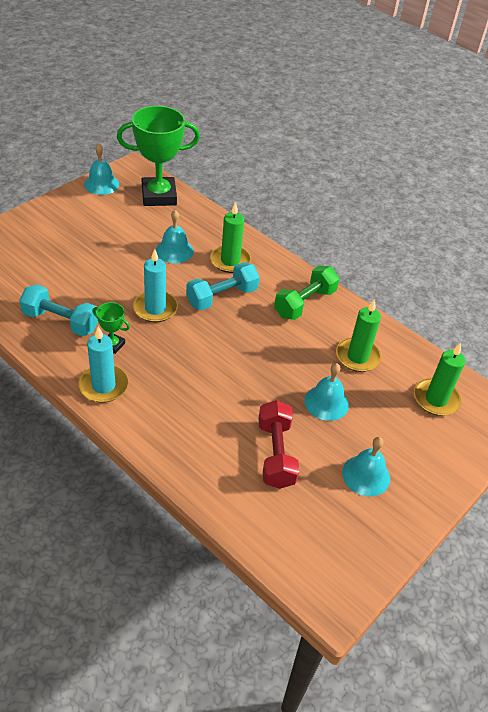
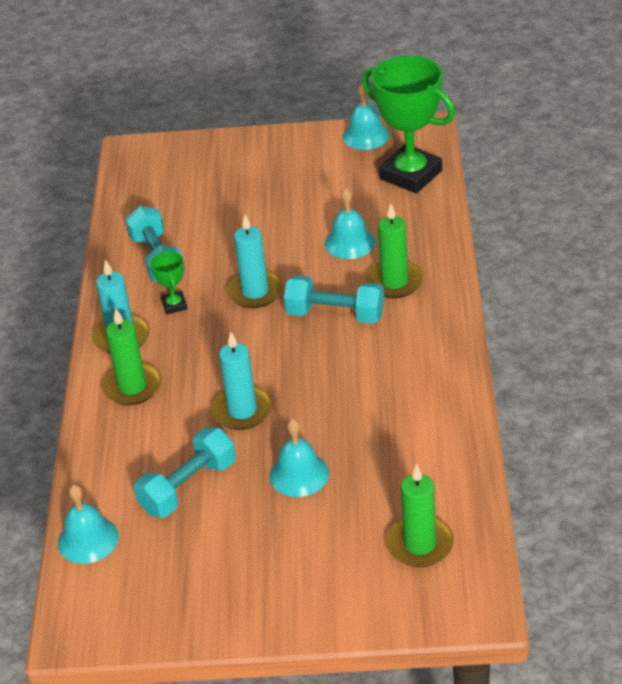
camera: 55 degrees right, 5 degrees down
red dumbbell [258,400,299,489] -> turquoise dumbbell [134,427,236,518]
green dumbbell [274,266,339,320] -> none
green candle [336,299,381,372] -> green candle moved to [102,309,162,405]
turquoise bell [342,437,390,497] -> turquoise bell moved to [58,485,118,564]
none -> turquoise candle [211,331,273,430]

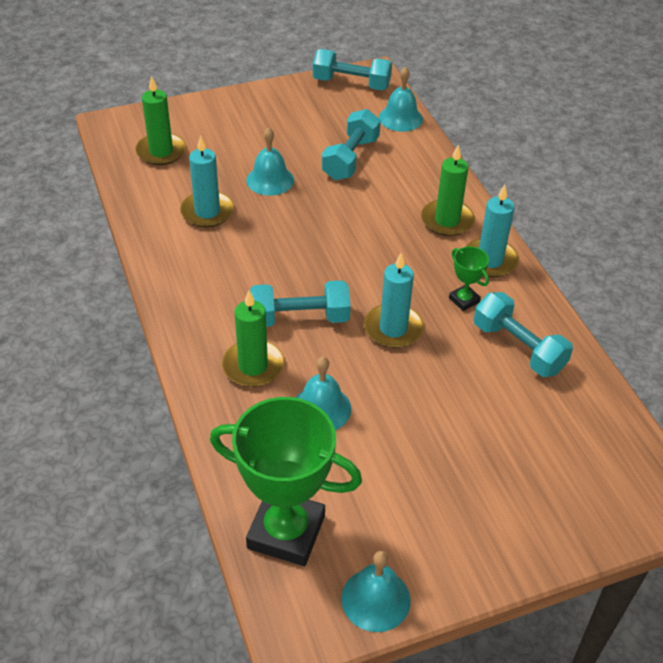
camera: 155 degrees right, 5 degrees up
turquoise candle [211,331,273,430] -> turquoise candle moved to [180,135,234,227]
none -> turquoise dumbbell [313,49,392,90]

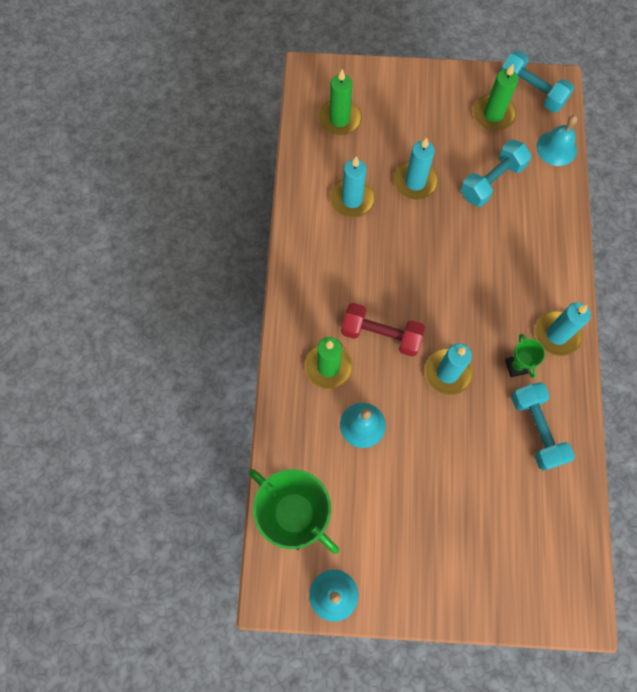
camera: 25 degrees right, 25 degrees up
turquoise bell [246,127,294,196] -> turquoise candle [394,137,438,200]
turquoise dumbbell [250,280,351,327] -> red dumbbell [341,303,425,357]
green candle [421,145,475,236] -> green candle moved to [473,64,518,131]

